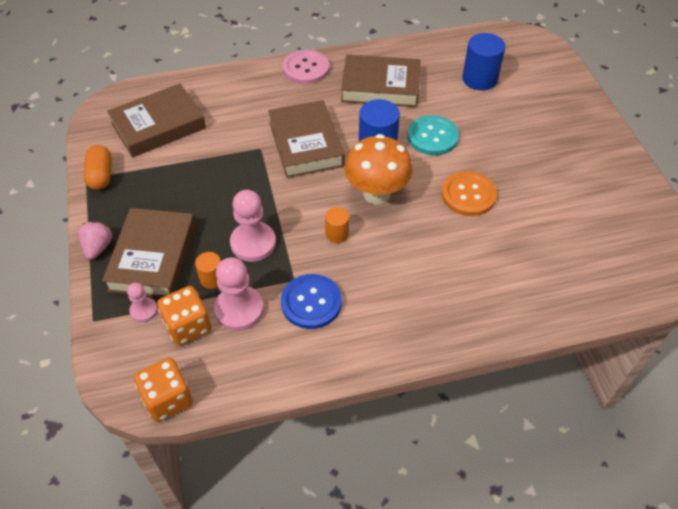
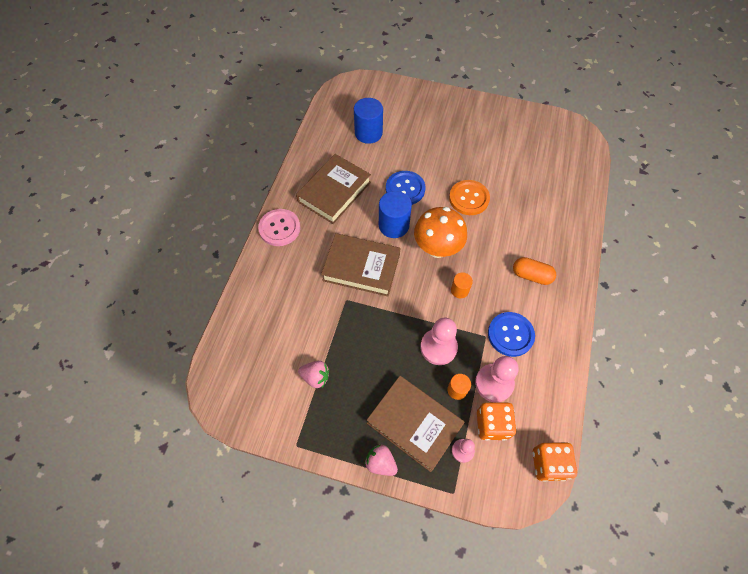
camera: 60 degrees left, 10 degrees up
orange capsule [83,145,112,190] -> orange capsule moved to [513,257,556,285]
brown book [107,84,206,158] -> none
turquoise button [407,115,459,155] -> blue button [386,171,425,205]
none -> pink strawberry [298,361,329,388]

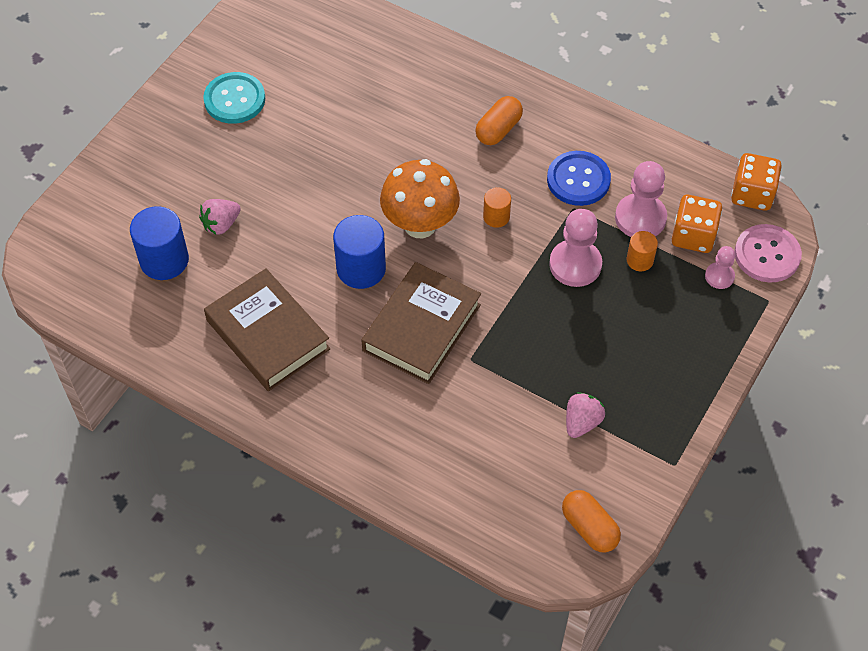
camera: 75 degrees left, 5 degrees down
pink button [258,209,300,246] -> pink button moved to [735,224,802,282]
pink strawberry [365,445,398,476] -> pink strawberry moved to [199,199,241,235]
brown book [367,376,465,472] -> none
blue button [386,171,425,205] -> none
orange button [449,180,490,215] -> none
none -> turquoise button [203,72,265,124]
none -> orange capsule [562,490,621,553]

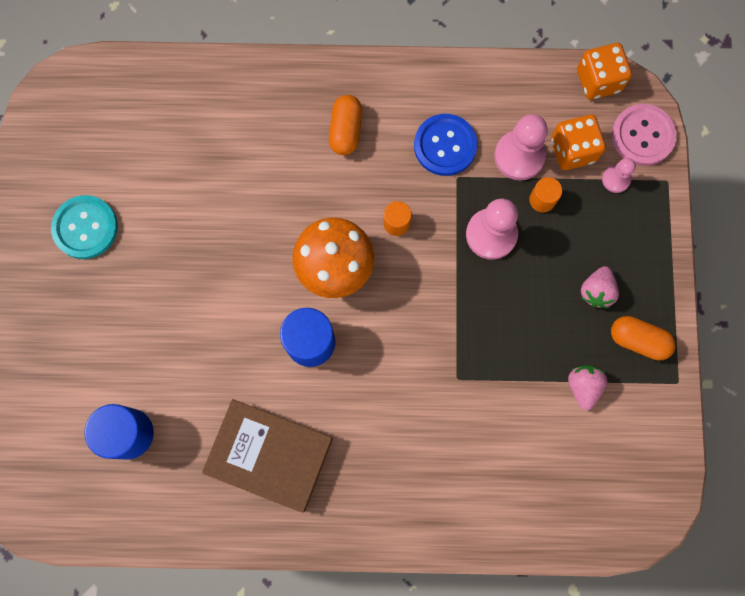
camera: 30 degrees left, 20 degrees up
pink strawberry [199,199,241,235] -> pink strawberry moved to [581,266,619,308]
brown book [362,262,481,384] -> none
orange capsule [562,490,621,553] -> orange capsule moved to [611,316,676,360]

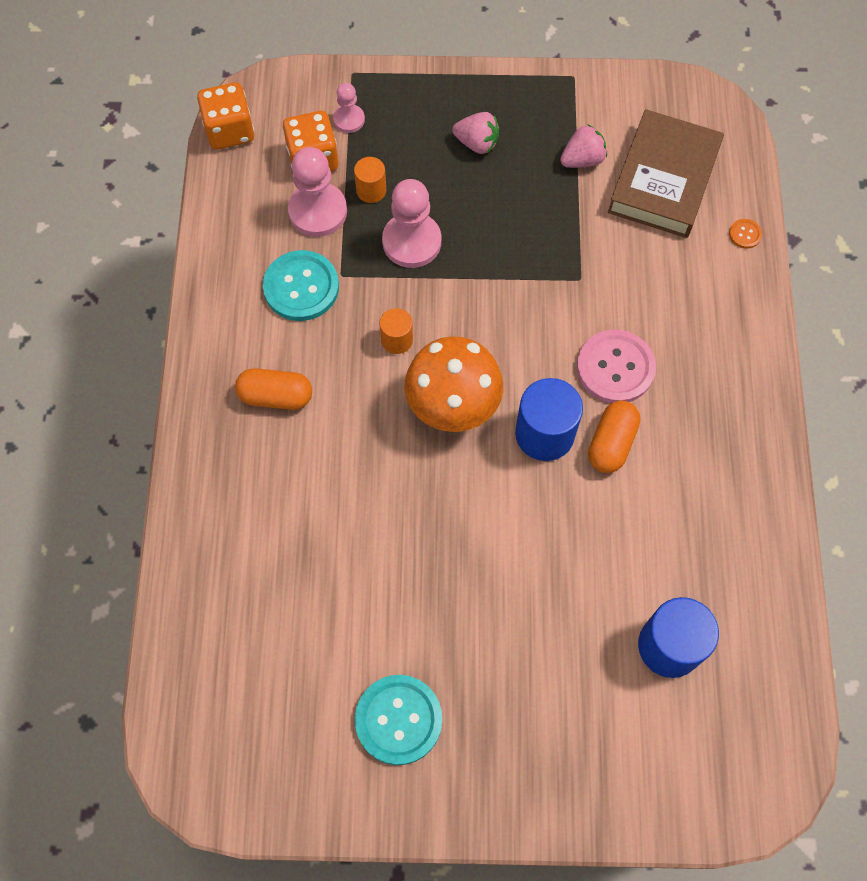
camera: 90 degrees left, 10 degrees down
brown book [202,399,333,513] -> brown book moved to [608,109,724,238]
blue button [414,114,478,176] -> turquoise button [263,250,339,321]
pink strawberry [568,365,607,410] -> pink strawberry turned 150 degrees clockwise [560,125,607,168]
orange capsule [611,316,676,360] -> orange capsule moved to [588,400,640,473]
pink button [612,104,677,166] -> pink button moved to [577,329,656,403]
none -> orange button [729,219,762,249]

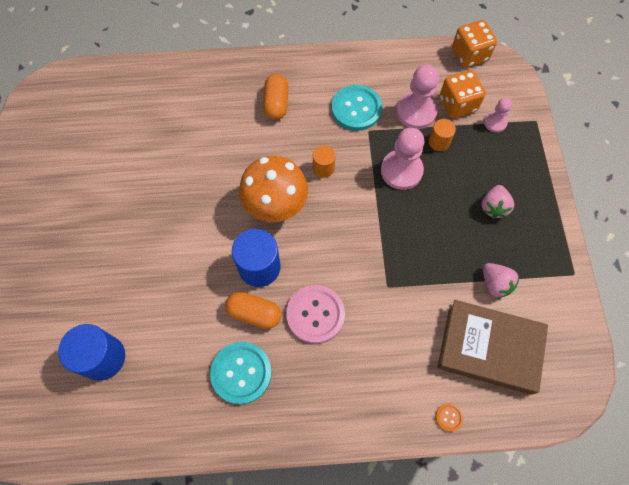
camera: 85 degrees right, 0 degrees up
turquoise button [355,675,442,765] -> turquoise button moved to [210,342,272,404]

